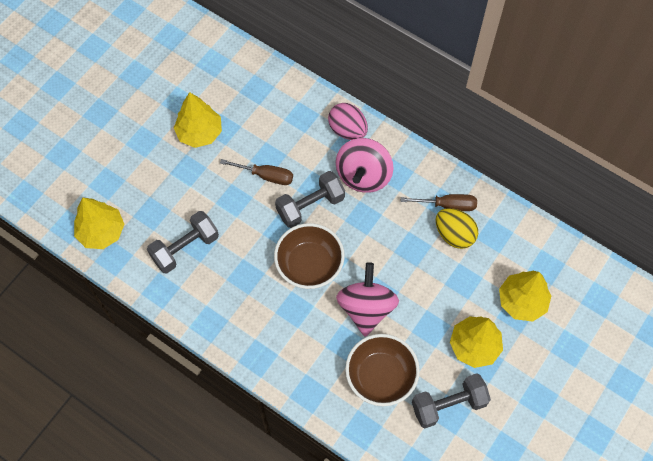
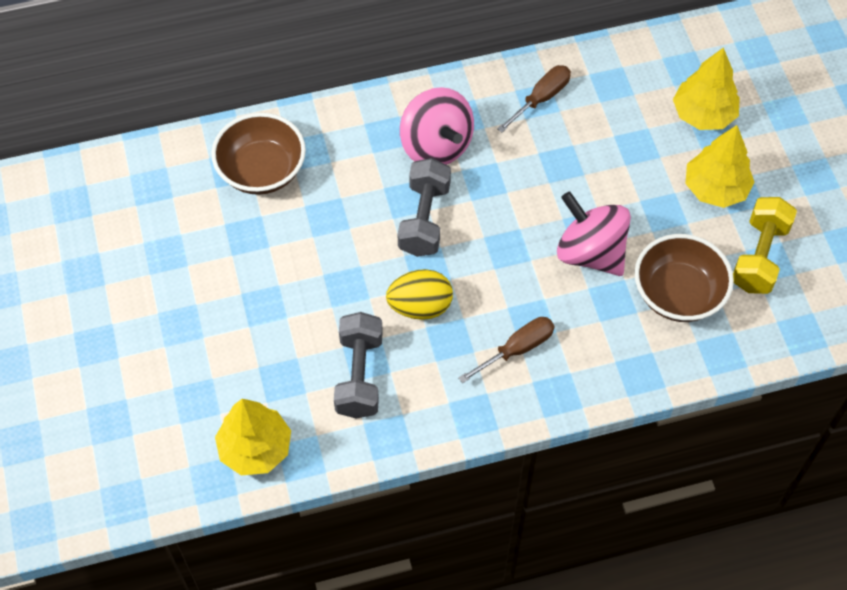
camera: 50 degrees left, 5 degrees down
yellow tree [174,92,222,148] -> none
brown screwdriver [220,159,293,185] -> brown screwdriver moved to [458,317,555,383]
brown bowl [274,223,345,289] -> brown bowl moved to [211,113,306,195]
pink egg [328,103,368,140] -> none
grey dumbbell [412,373,491,428] -> yellow dumbbell [733,197,797,294]
yellow egg [436,208,478,249] -> yellow egg moved to [386,269,453,320]

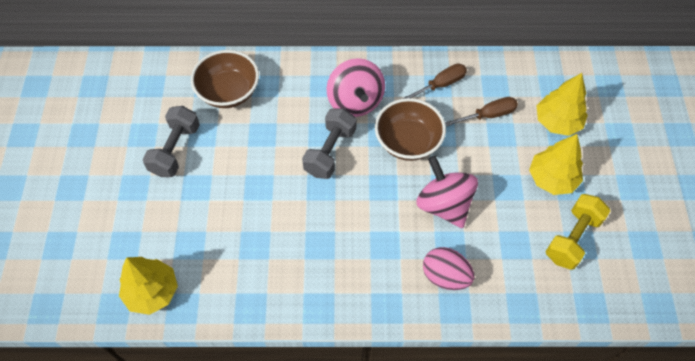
camera: 15 degrees right, 0 degrees up
grey dumbbell [334,312,383,419] -> grey dumbbell moved to [143,106,200,177]
yellow egg [386,269,453,320] -> none
brown screwdriver [458,317,555,383] -> brown screwdriver moved to [445,97,518,127]
brown bowl [634,234,734,322] -> brown bowl moved to [375,98,446,161]
none -> pink egg [423,247,475,290]

